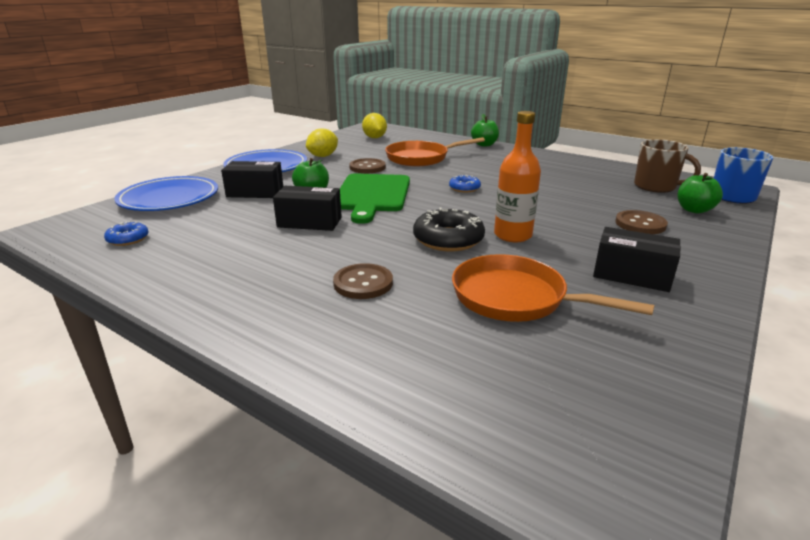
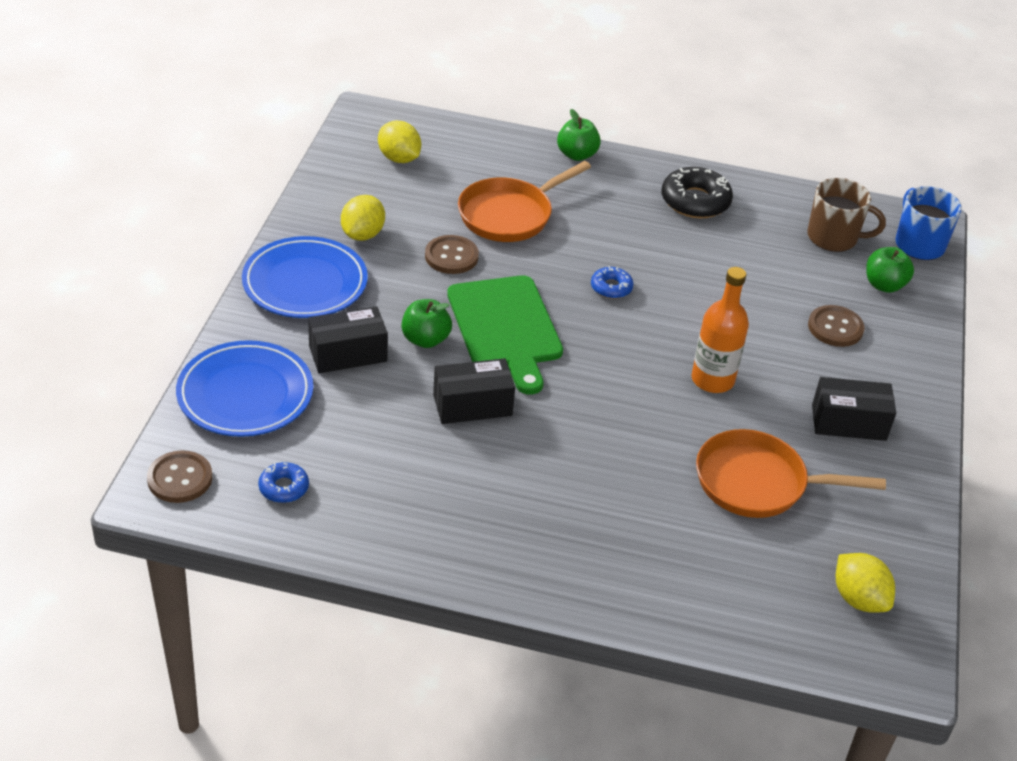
camera: 25 degrees left, 15 degrees up
brown button [333,263,393,299] -> brown button moved to [147,450,212,503]
black donut [413,208,485,251] -> black donut moved to [662,167,733,218]
none -> yellow lemon [836,553,895,613]

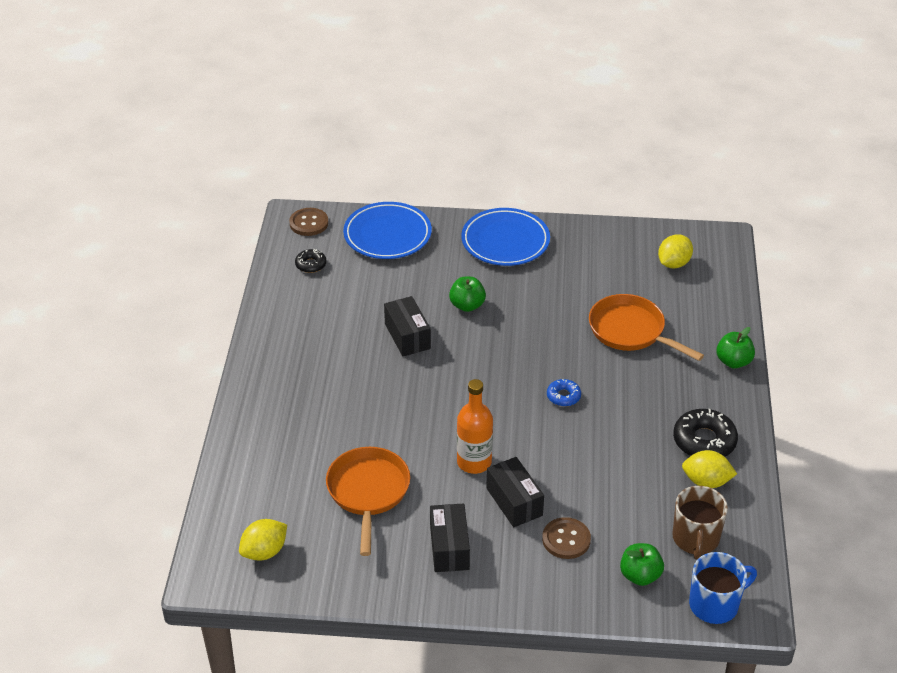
camera: 85 degrees right, 0 degrees up
blue donut [258,462,309,503] -> black donut [295,249,327,273]
black box [308,306,388,373] -> black box moved to [486,457,544,527]
yellow lemon [341,195,385,241] -> yellow lemon moved to [682,450,737,488]
brown button [425,235,479,274] -> none
green cutting board [447,275,563,394] -> none

